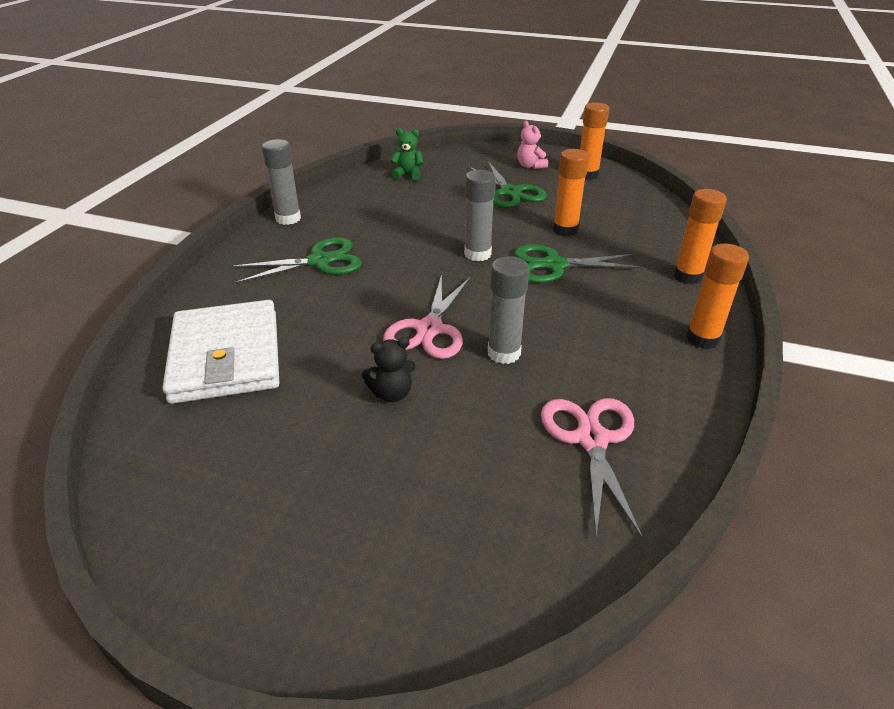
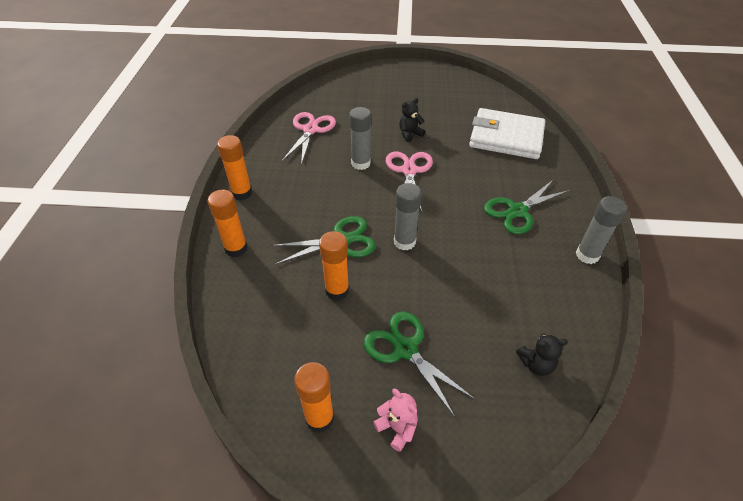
camera: 165 degrees right, 10 degrees up
white wallet [162,300,279,404] -> white wallet turned 45 degrees counterclockwise [469,108,545,159]
green teddy bear [390,128,424,180] -> black teddy bear [516,333,568,376]
pink scissors [541,398,643,540] -> pink scissors turned 150 degrees counterclockwise [282,112,336,165]

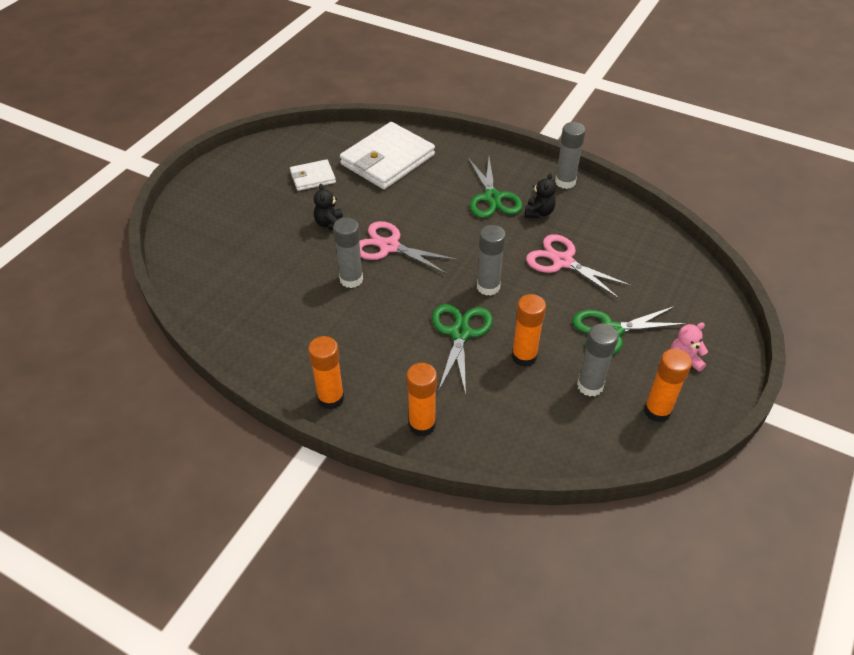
camera: 65 degrees left, 0 degrees up
pink scissors [282,112,336,165] -> pink scissors moved to [526,234,632,299]
black teddy bear [516,333,568,376] -> black teddy bear moved to [525,173,556,218]
none -> white wallet [290,159,336,191]
none -> grey glue stick [577,323,618,396]

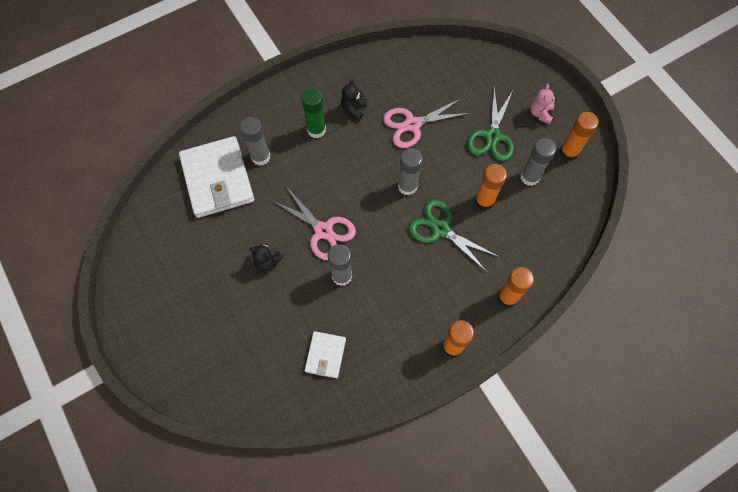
camera: 60 degrees left, 20 degrees up
white wallet [290,159,336,191] -> white wallet moved to [305,331,346,378]
pink scissors [359,221,458,275] -> pink scissors turned 105 degrees counterclockwise [273,186,356,260]
green scissors [468,157,523,218] -> green glue stick [301,88,326,138]
black teddy bear [525,173,556,218] -> black teddy bear turned 120 degrees counterclockwise [341,79,367,121]
grey glue stick [555,122,586,189] -> grey glue stick moved to [240,117,270,166]

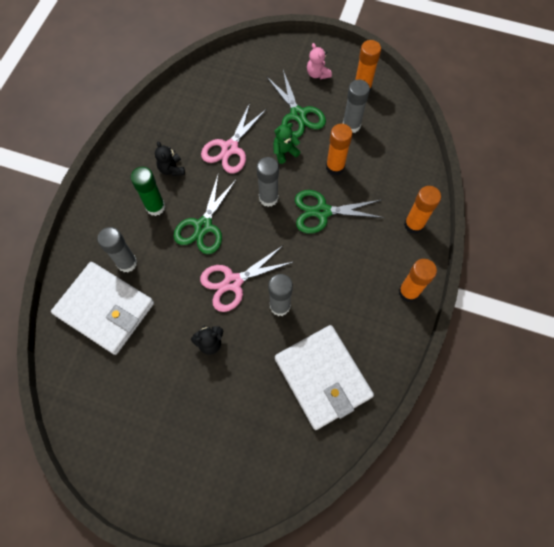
camera: 40 degrees left, 0 degrees up
pink scissors [273,186,356,260] -> pink scissors turned 150 degrees clockwise [200,246,293,312]
white wallet [305,331,346,378] -> white wallet [275,325,374,430], size x1.95
none -> green scissors [173,173,237,254]
none -> green teddy bear [273,123,301,164]

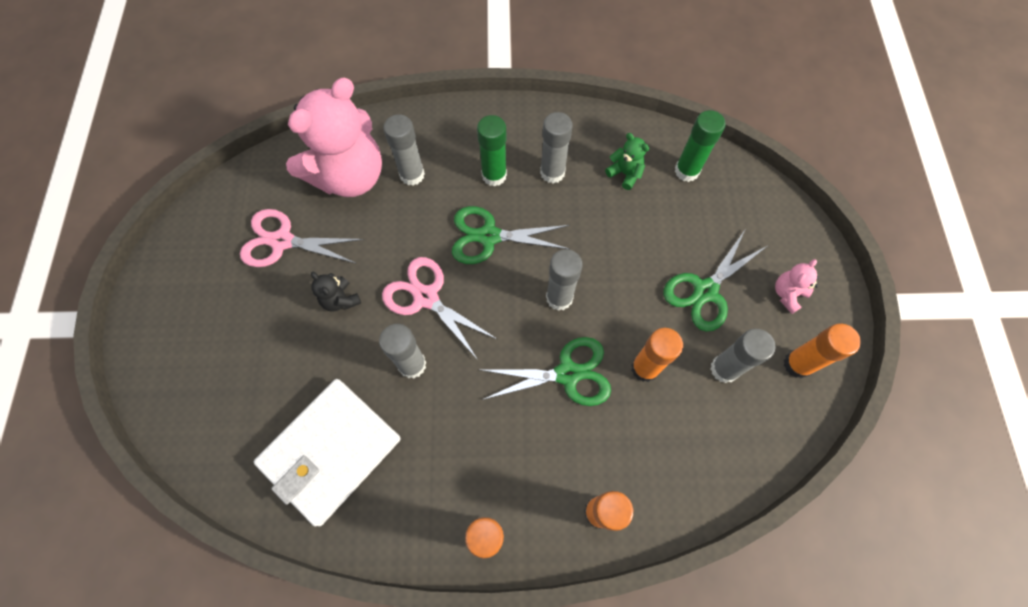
camera: 70 degrees right, 0 degrees up
white wallet [51,262,154,355] -> pink teddy bear [286,78,382,197]
black teddy bear [155,141,185,176] -> grey glue stick [540,112,573,184]
pink scissors [201,103,267,173] -> pink scissors moved to [240,209,364,267]
green teddy bear [273,123,301,164] -> green teddy bear moved to [605,133,649,190]
green scissors [295,190,384,234] -> green scissors turned 105 degrees clockwise [482,337,611,406]
none -> green glue stick [675,110,726,182]

